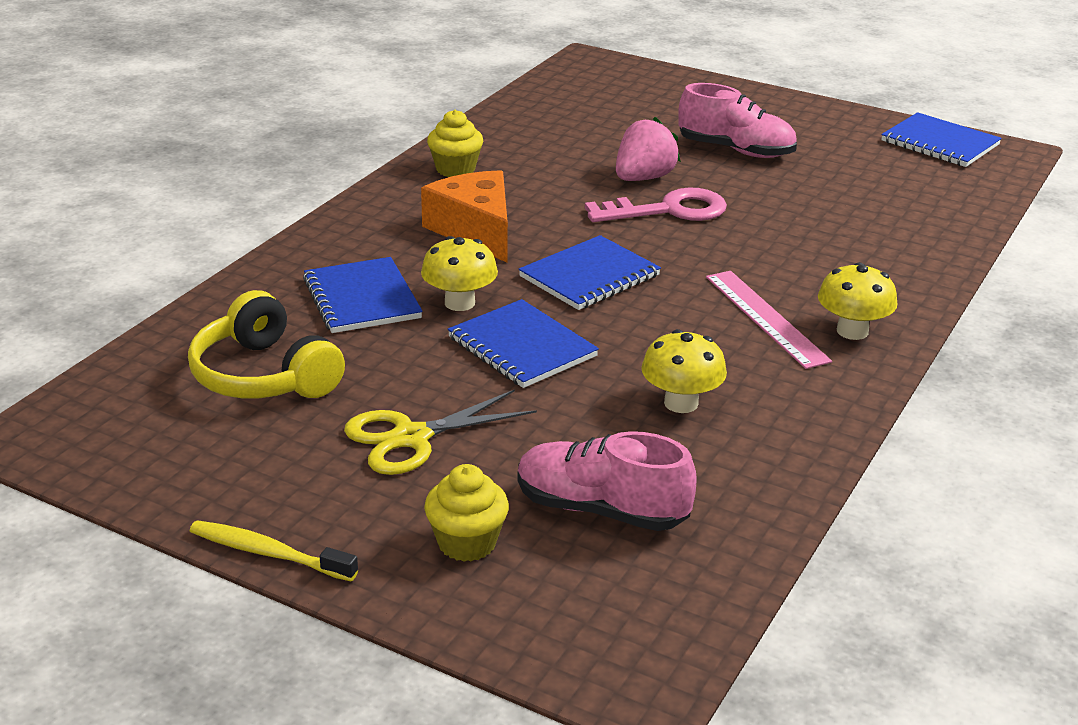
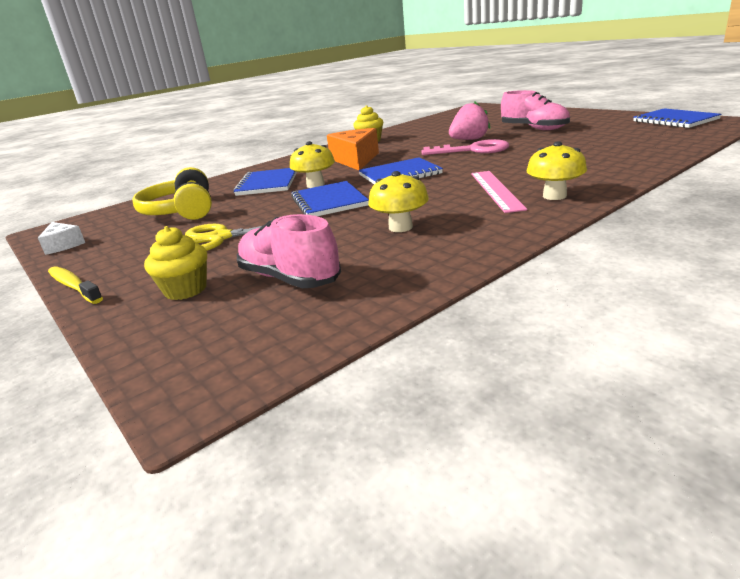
camera: 25 degrees right, 5 degrees down
none -> white cheese [38,222,85,255]

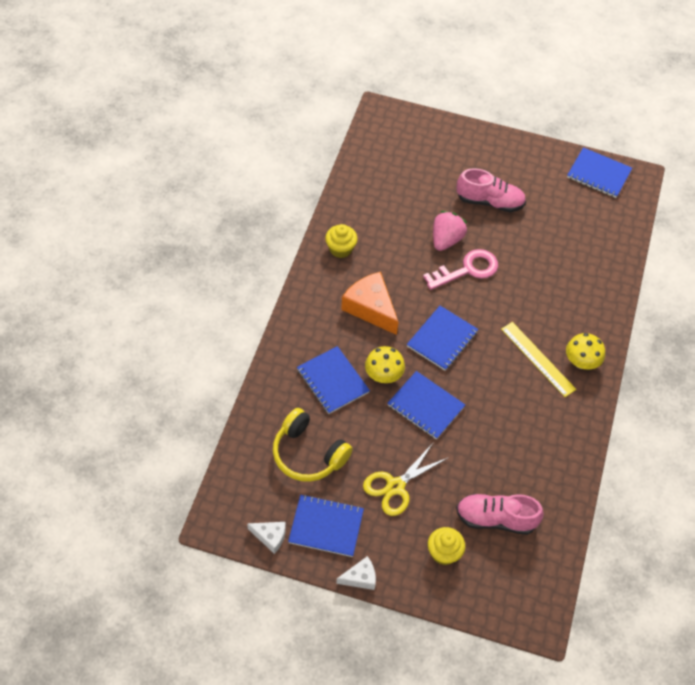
camera: 40 degrees left, 30 degrees up
yellow toothbrush [48,266,103,304] -> white cheese [336,556,376,590]
yellow mushroom [368,171,429,232] -> none
pink ruler [471,171,527,213] -> yellow ruler [501,322,576,397]
none -> blue notebook [288,495,364,557]

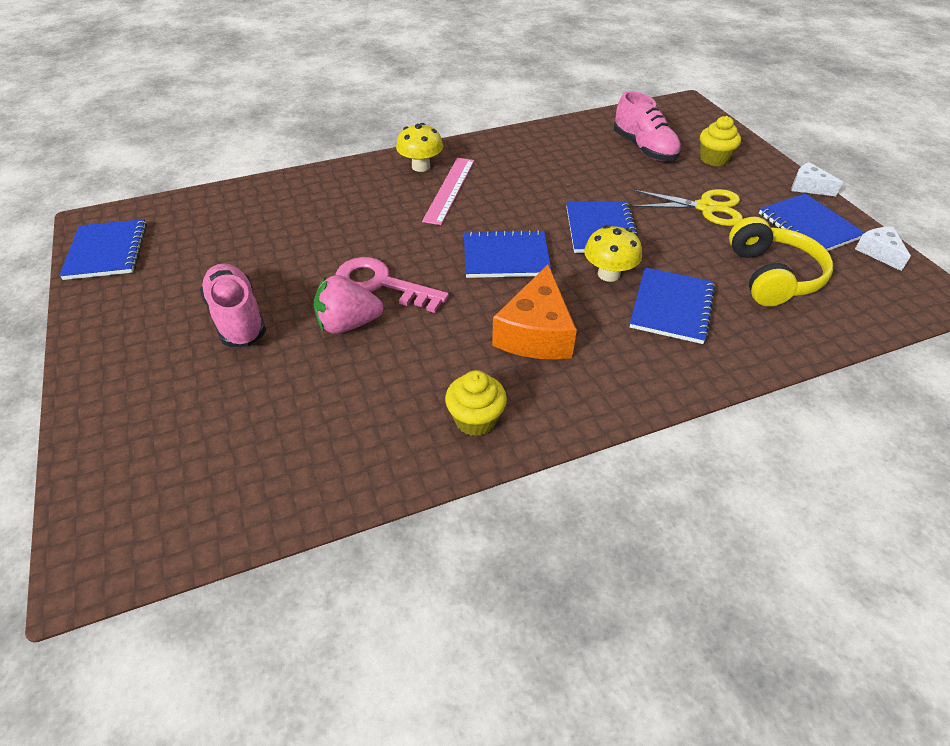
camera: 125 degrees left, 10 degrees down
yellow ruler [501,322,576,397] -> pink ruler [422,158,474,225]

